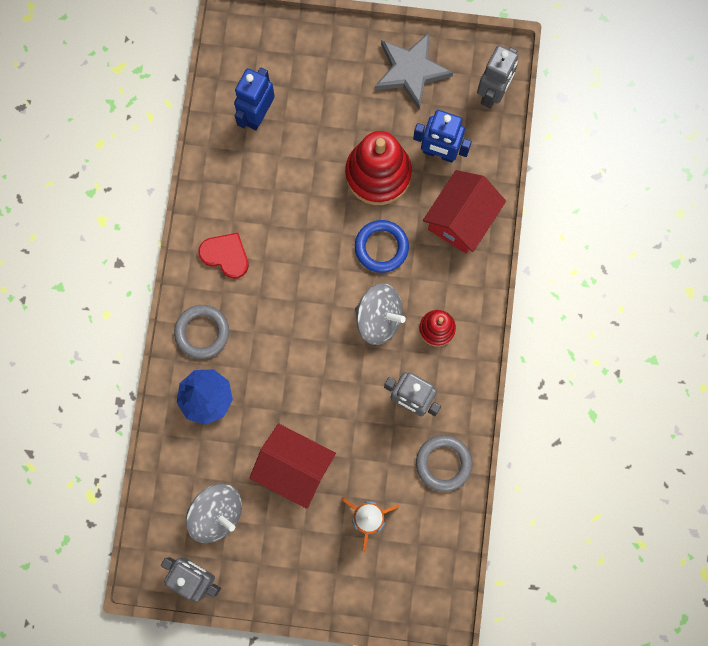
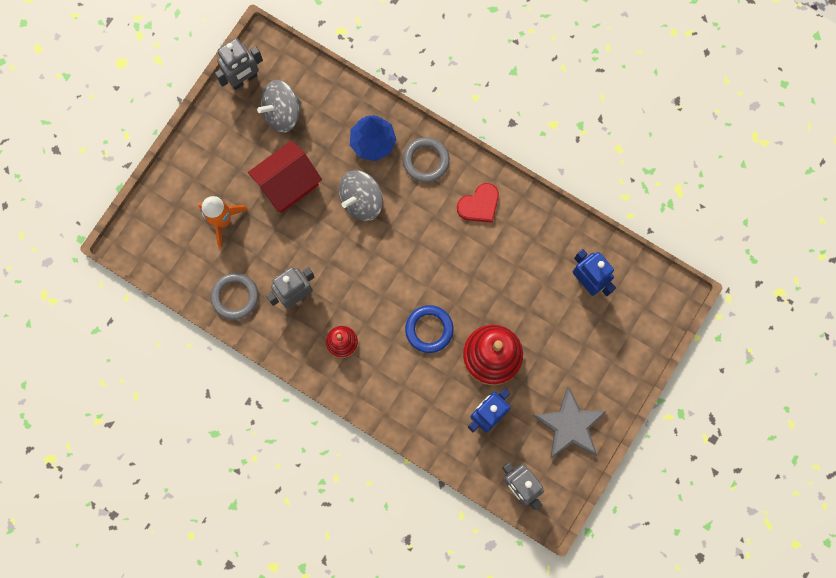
camera: 115 degrees right, 0 degrees up
grey spinning top [355,283,406,345] -> grey spinning top moved to [339,170,383,221]
red house [423,170,506,253] -> none

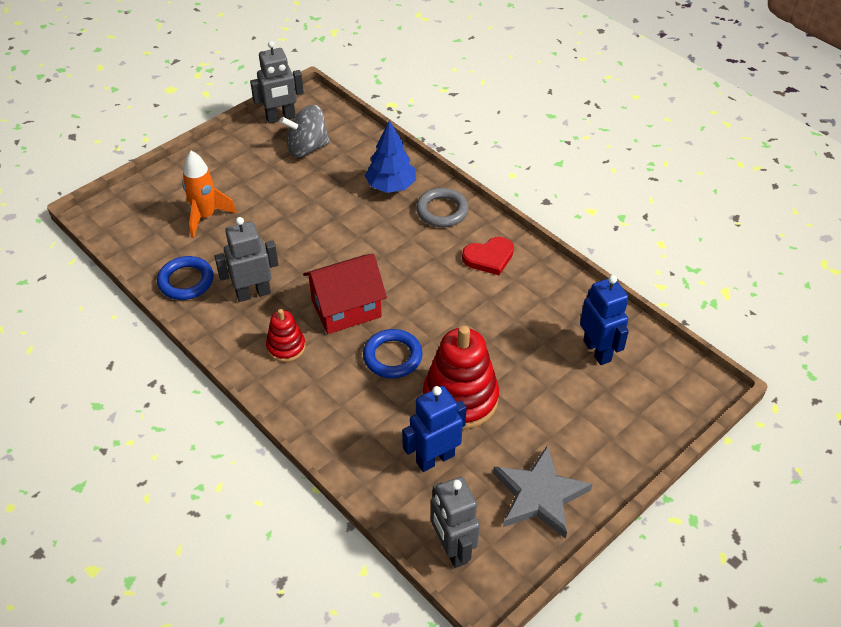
camera: 15 degrees right, 30 degrees down
grey ring [210,273,259,320] -> blue ring [157,256,214,300]
red house [248,141,322,213] -> red house moved to [303,254,387,334]
grey spinning top [339,170,383,221] -> none

